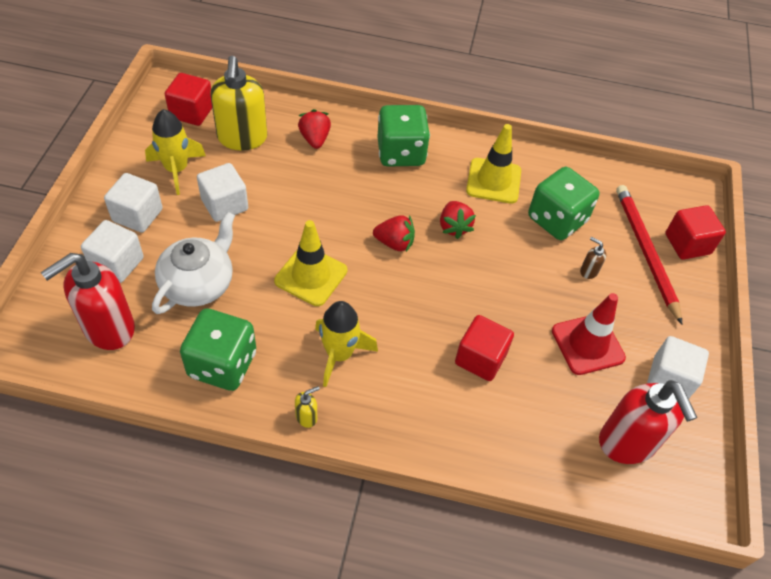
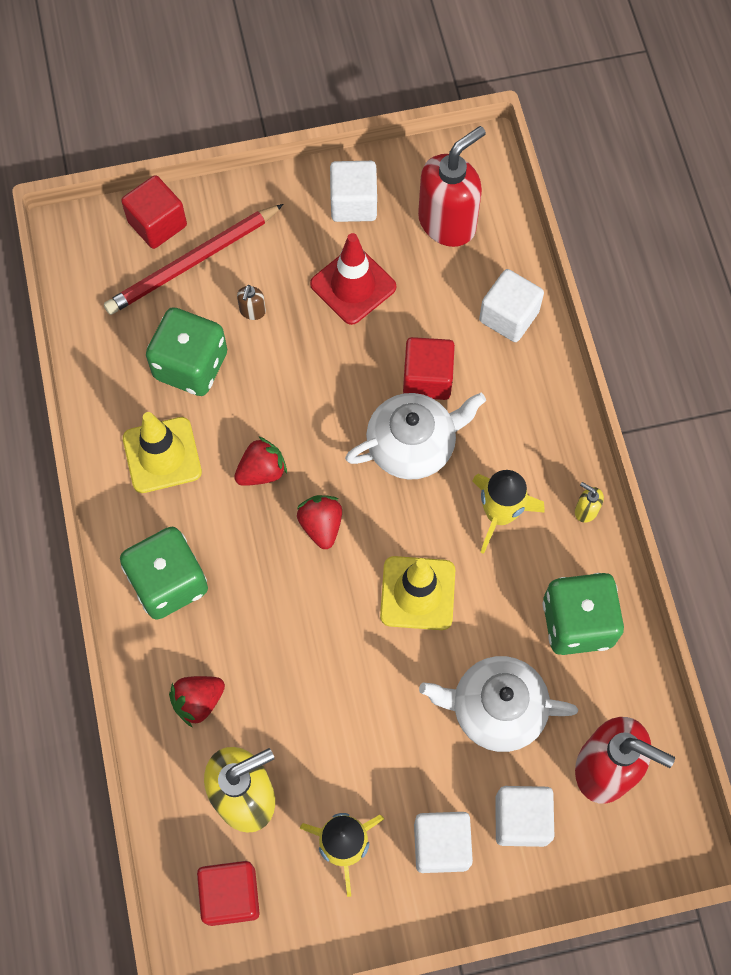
camera: 110 degrees left, 15 degrees up
white cube [197,163,248,222] -> white cube moved to [479,269,544,342]
none -> white teapot [345,393,486,480]

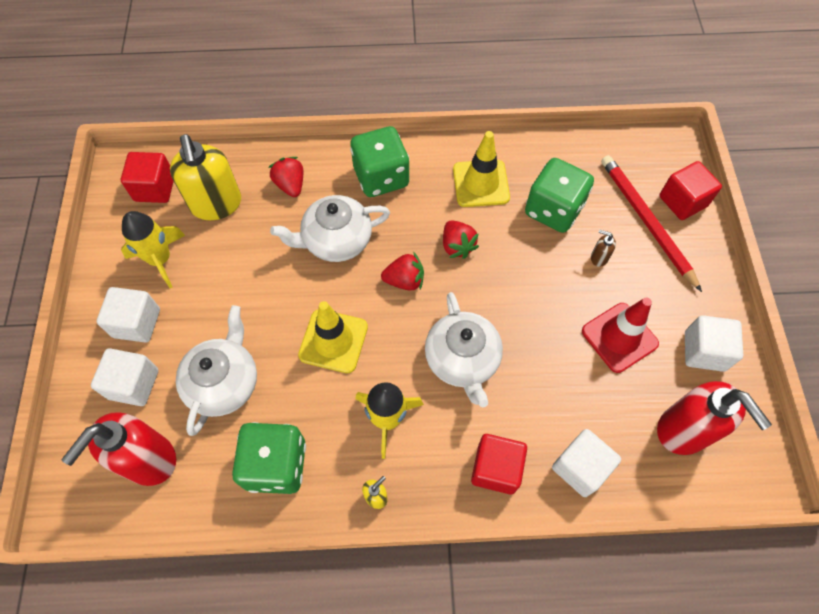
camera: 100 degrees right, 5 degrees down
red cube [403,337,455,400] -> red cube moved to [471,434,527,495]
none -> white teapot [270,195,390,262]

